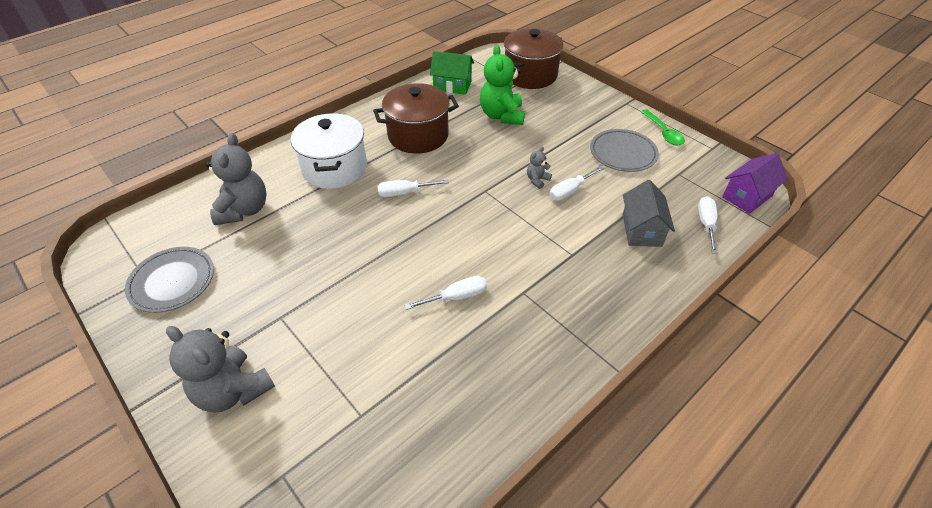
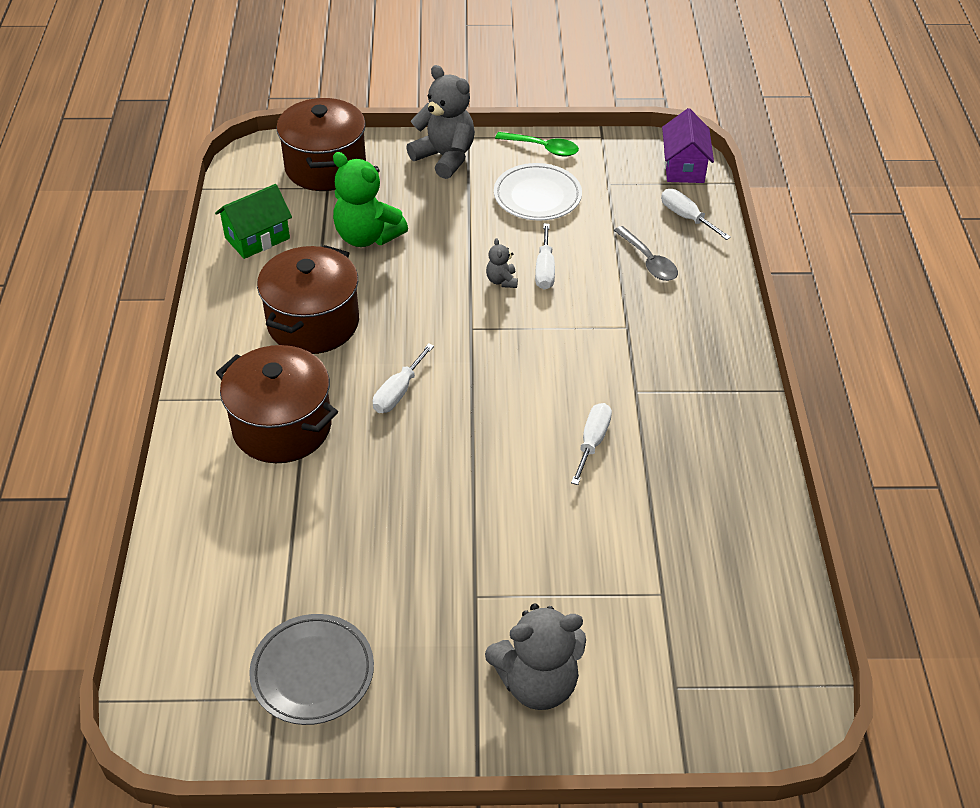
camera: 50 degrees left, 0 degrees up
grey teddy bear [205,133,267,225] -> grey teddy bear moved to [406,65,475,179]
white pot [291,113,367,189] -> brown pot [216,345,338,463]
grey plate [590,129,659,172] -> white plate [494,163,582,220]
grey house [623,180,675,247] -> grey spoon [614,226,678,281]

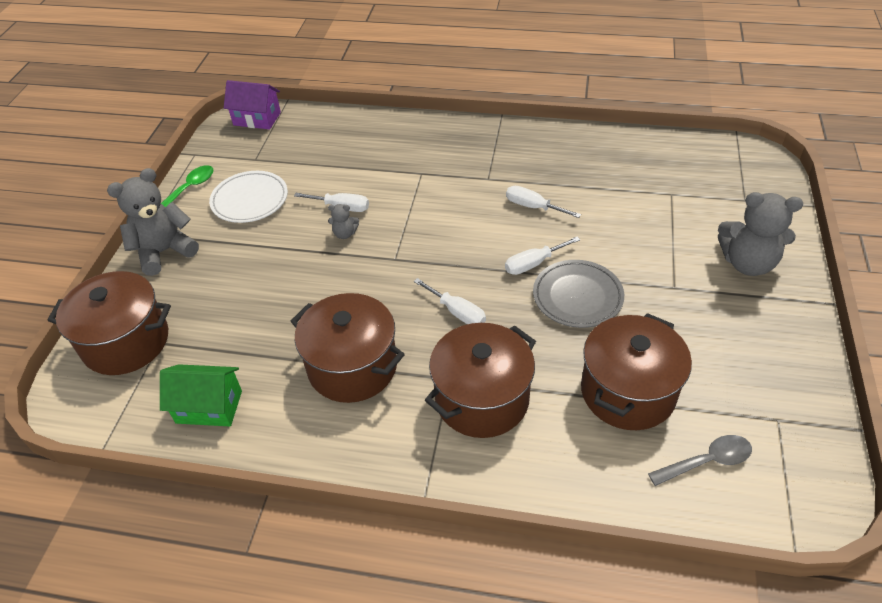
camera: 75 degrees left, 0 degrees up
green house [215,184,292,259] -> green house turned 60 degrees counterclockwise [160,364,242,426]
grey plate [249,614,374,725] -> grey plate moved to [533,260,624,328]
green teddy bear [333,152,408,247] -> none
grey teddy bear [485,603,586,710] -> grey teddy bear turned 105 degrees clockwise [718,192,803,276]
grey spoon [614,226,678,281] -> grey spoon moved to [648,435,752,486]
white screwdriver [661,189,731,240] -> white screwdriver moved to [505,237,580,275]
none -> brown pot [581,313,692,430]

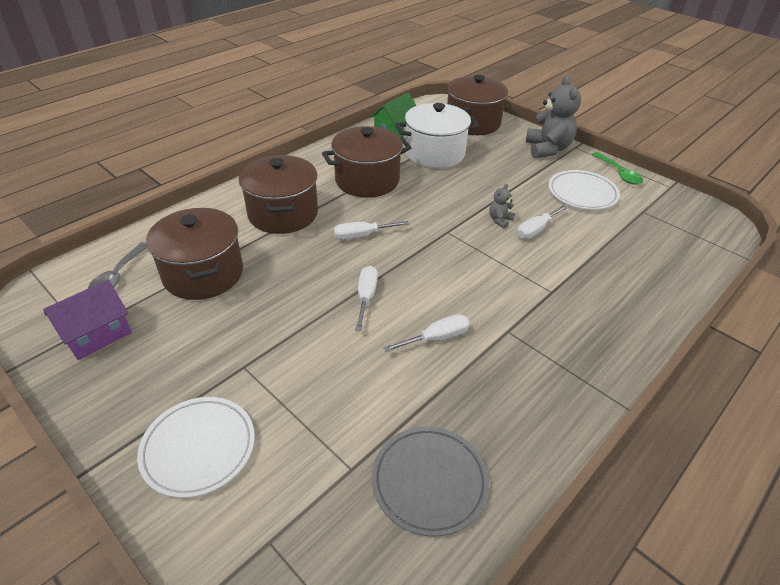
camera: 120 degrees right, 5 degrees down
purple house [224,80,281,130] -> purple house moved to [43,280,132,360]
grey plate [533,260,624,328] -> grey plate moved to [372,426,489,536]
grey teddy bear [718,192,803,276] -> white plate [137,397,255,498]
none -> white pot [396,103,479,169]

